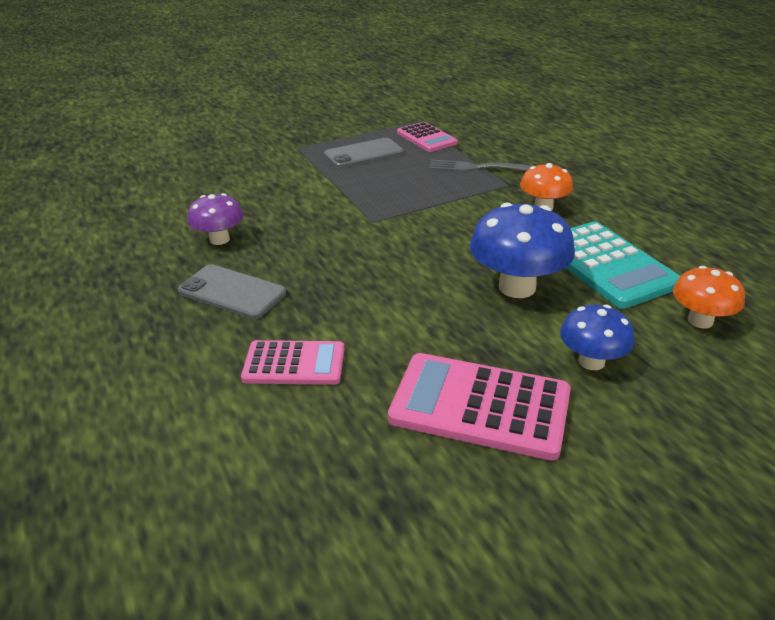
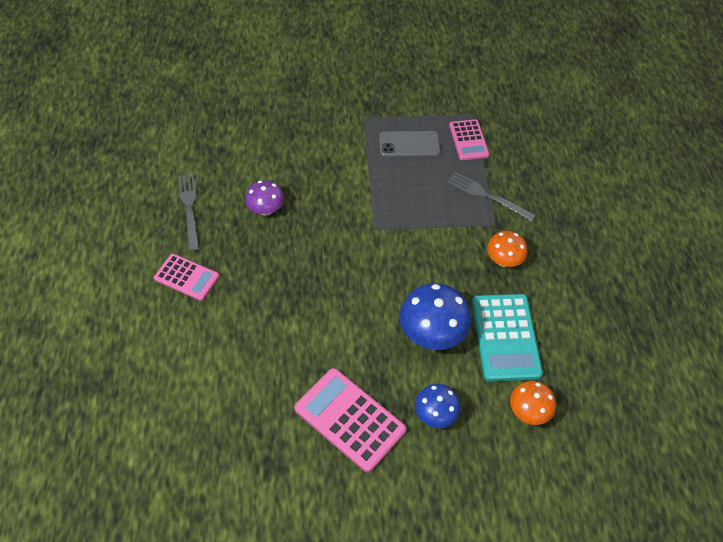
camera: 20 degrees right, 20 degrees up
grey phone [178,264,286,319] -> none
pink calculator [241,340,344,385] -> pink calculator moved to [154,254,219,301]
none -> grey fork [178,174,199,251]

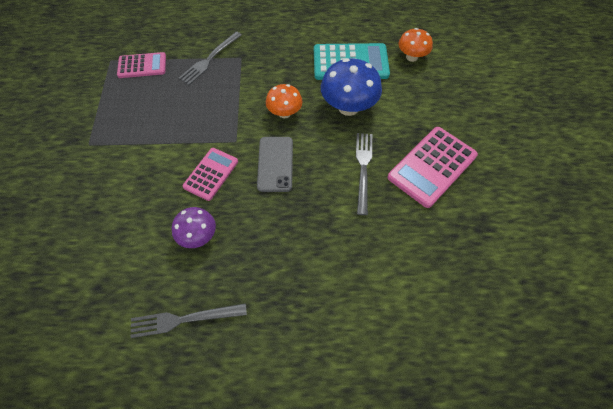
camera: 85 degrees left, 5 degrees up
pink calculator [154,254,219,301] -> pink calculator moved to [182,148,238,201]
grey phone [379,131,441,157] -> grey phone moved to [257,137,293,192]
blue mushroom [415,384,461,428] -> none
orange mushroom [487,231,527,267] -> orange mushroom moved to [266,84,302,118]
none -> grey fork [356,133,372,215]

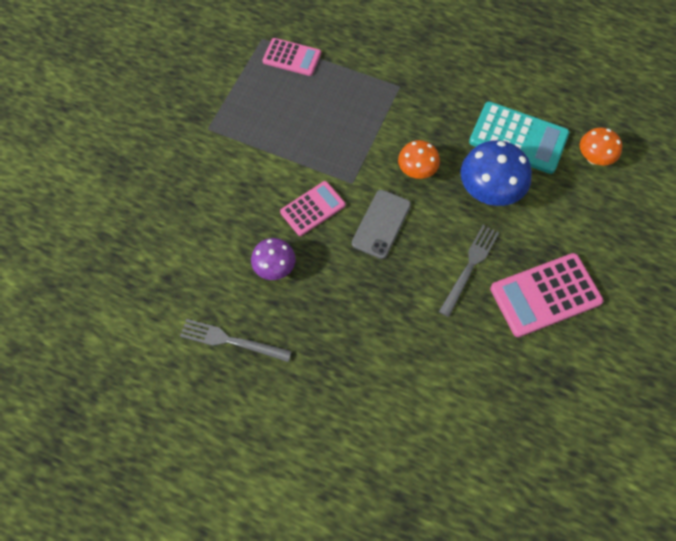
camera: 25 degrees right, 5 degrees up
grey fork [179,31,242,85] -> none

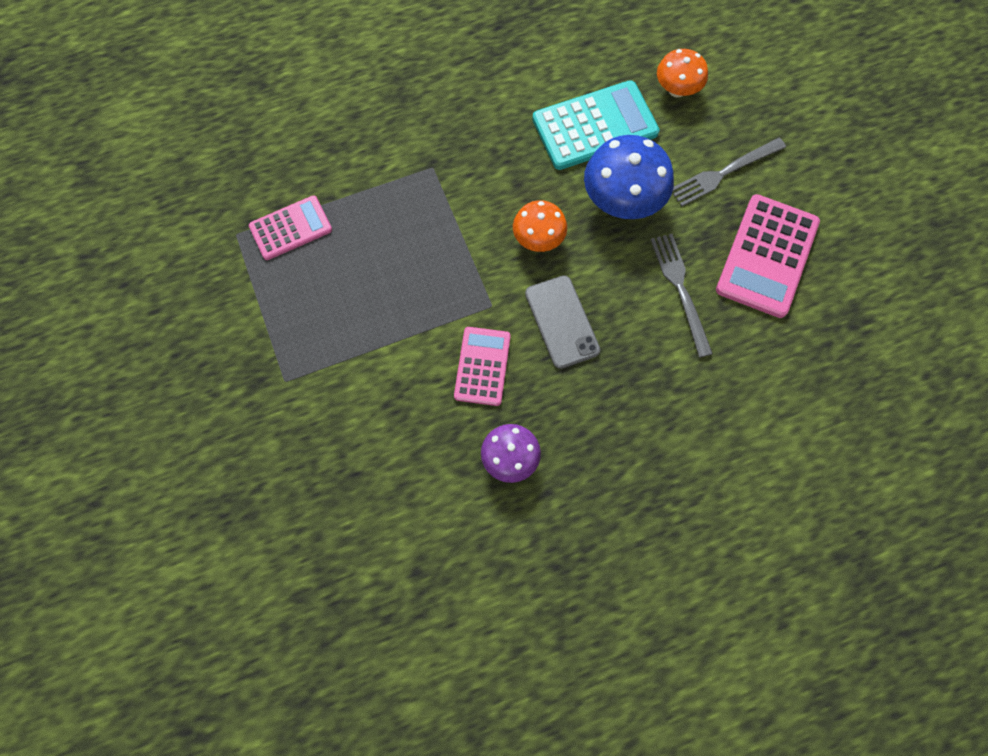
camera: 45 degrees left, 5 degrees up
grey fork [180,319,292,362] -> grey fork moved to [672,138,786,206]

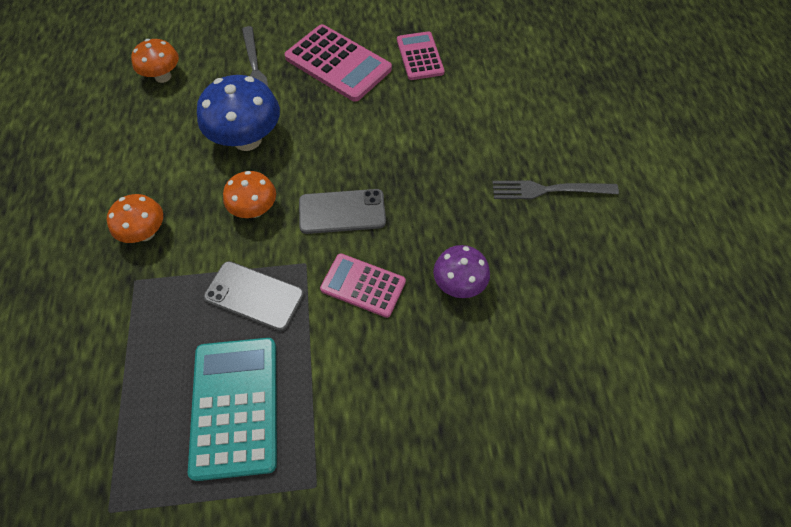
camera: 75 degrees left, 10 degrees down
pink calculator [249,195,332,260] -> pink calculator moved to [397,31,445,80]
turquoise calculator [532,80,659,170] -> turquoise calculator moved to [188,338,277,481]
grey fork [651,234,713,357] -> grey fork moved to [492,181,619,199]
none -> orange mushroom [107,194,163,243]
none -> grey phone [204,261,304,332]

